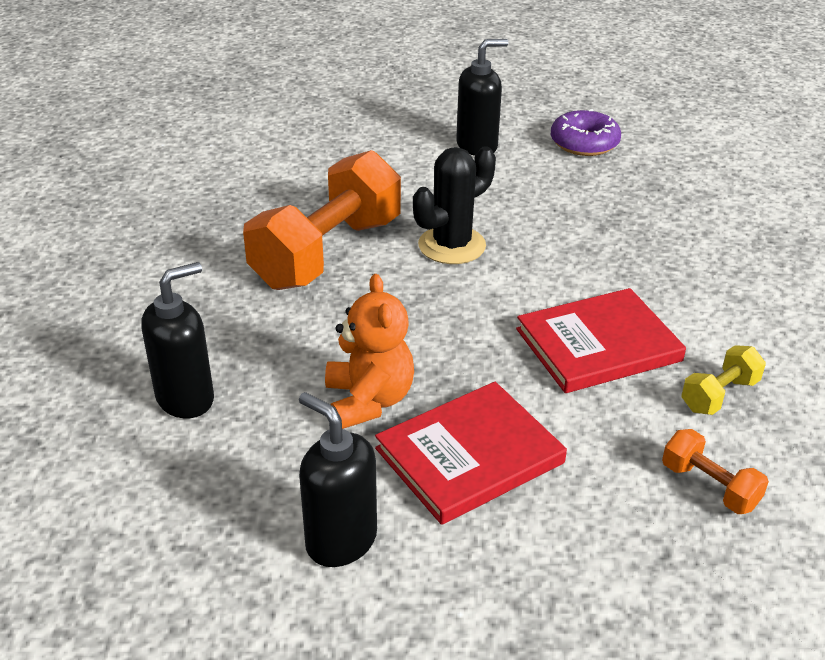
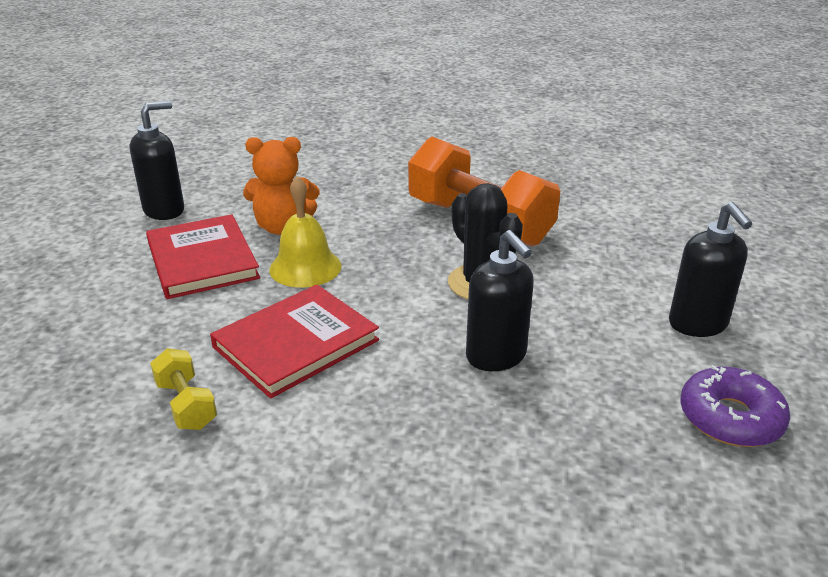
camera: 100 degrees right, 5 degrees down
black soap dispenser [141,262,214,418] -> black soap dispenser moved to [466,230,534,371]
red book [516,288,686,393] -> red book turned 60 degrees clockwise [210,285,379,399]
orange dumbbell [662,429,769,514] -> none
none -> yellow bell [269,176,342,288]

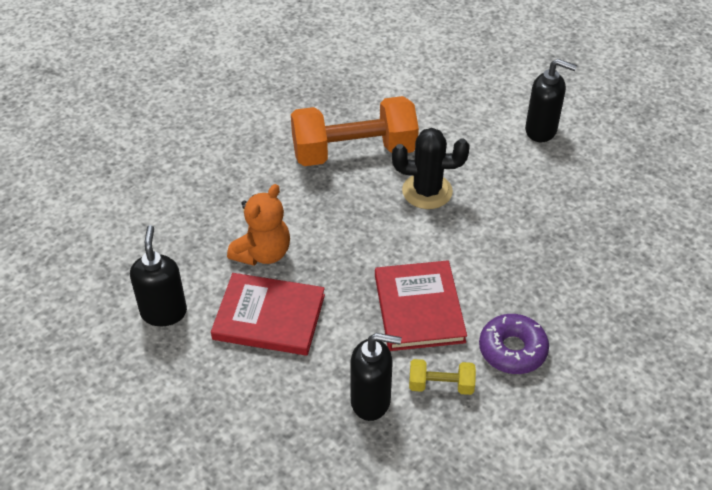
camera: 55 degrees left, 15 degrees up
yellow bell [269,176,342,288] -> none
black soap dispenser [466,230,534,371] -> black soap dispenser moved to [350,333,401,421]
purple donut [680,365,790,447] -> purple donut moved to [479,314,549,374]

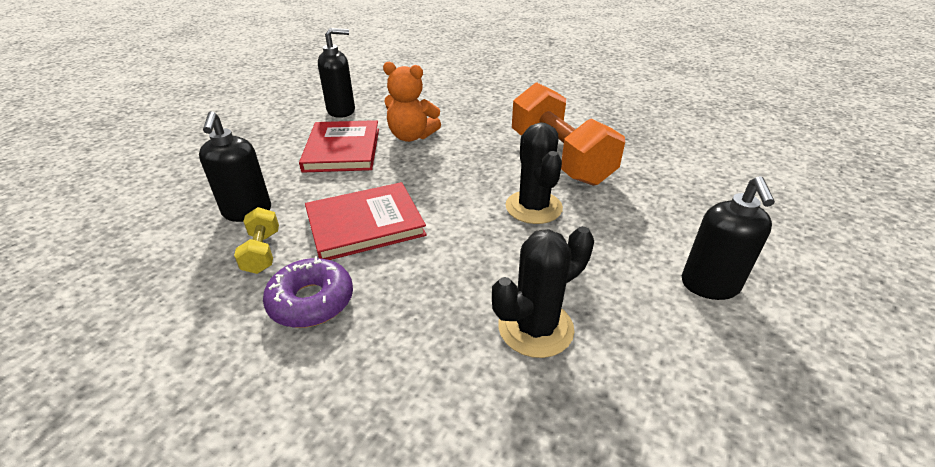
camera: 75 degrees right, 10 degrees down
none -> black cactus [492,226,594,358]

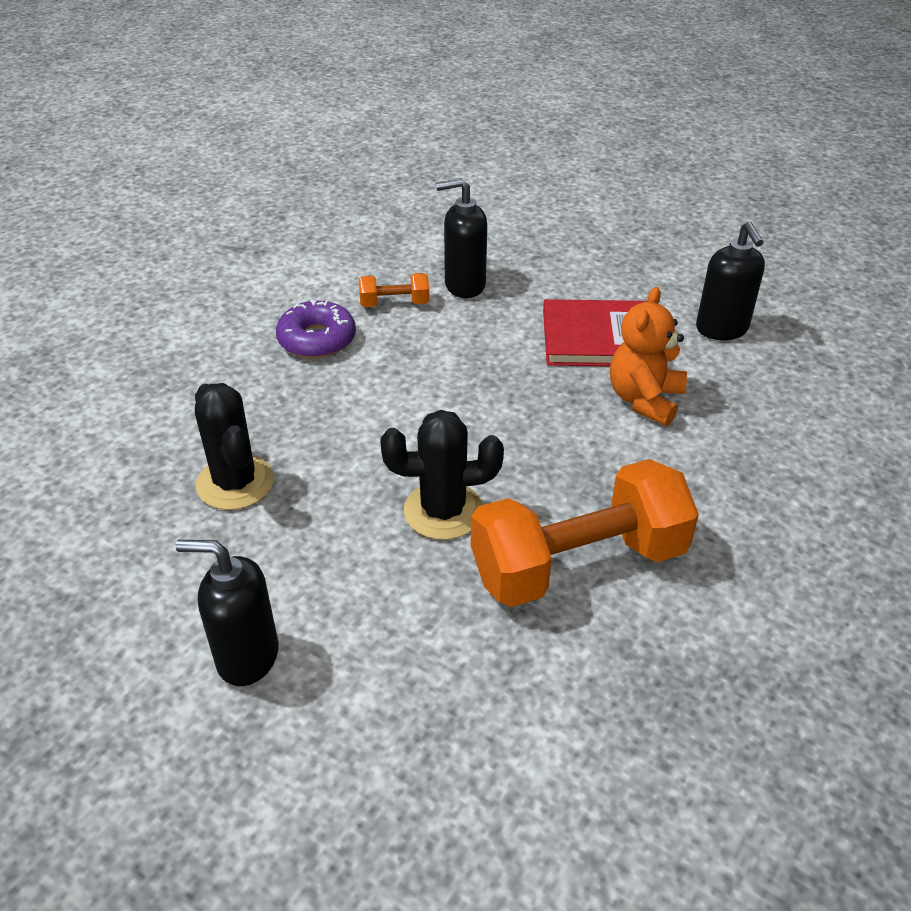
camera: 95 degrees right, 5 degrees up
yellow dumbbell [234,207,279,274] -> orange dumbbell [359,273,429,307]
red book [305,182,427,260] -> none

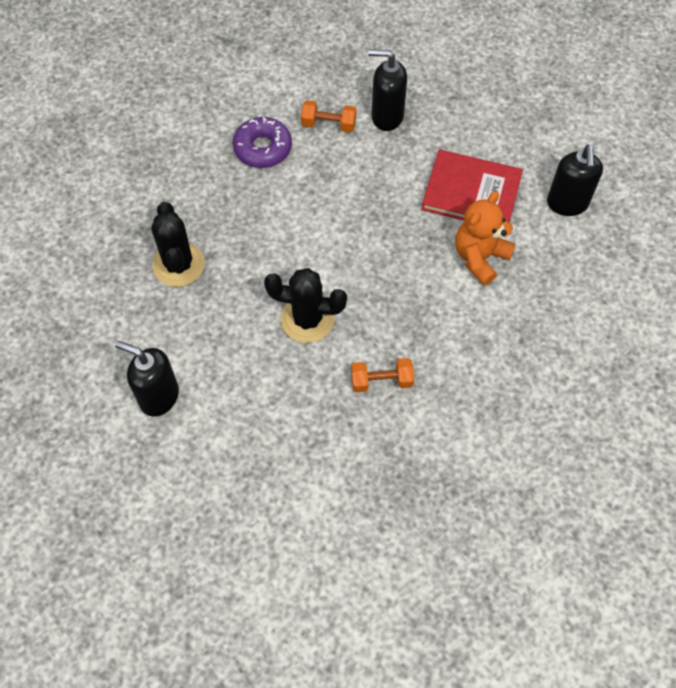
camera: 15 degrees right, 20 degrees up
orange dumbbell [471,459,699,607] -> orange dumbbell [351,358,414,393], size x0.44

